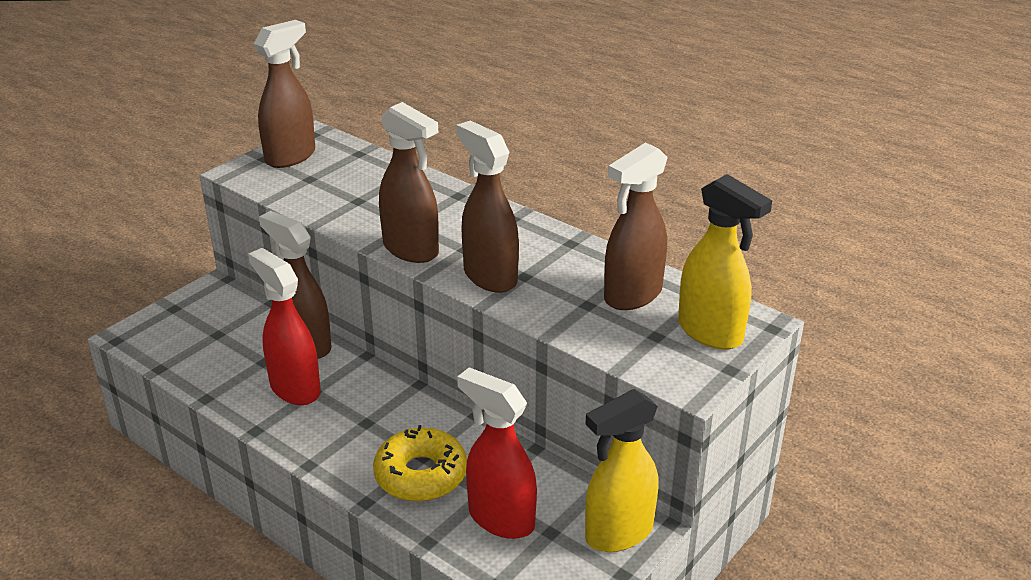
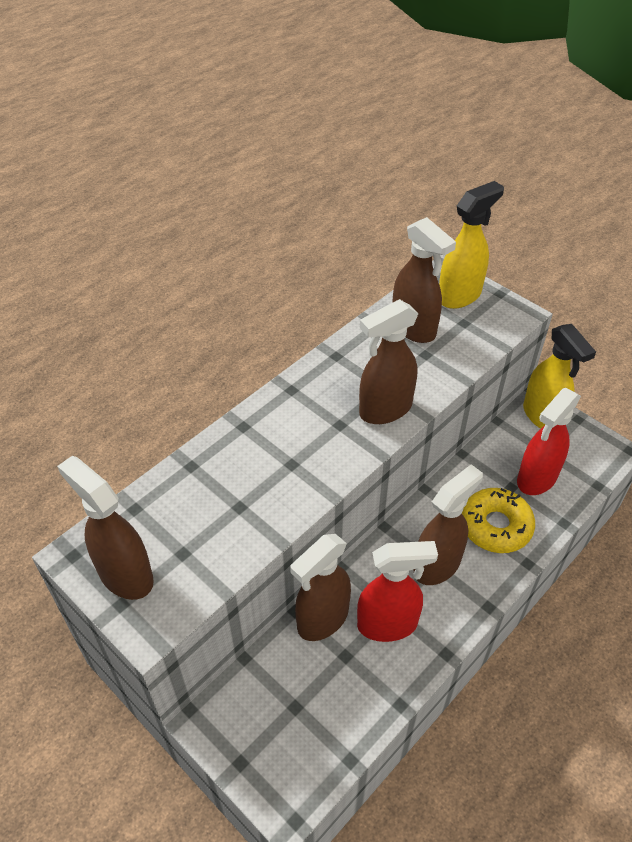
camera: 85 degrees left, 15 degrees up
red spray bottle [248,248,321,405] -> red spray bottle turned 150 degrees counterclockwise [357,541,438,642]
brown spray bottle [379,102,439,263] -> brown spray bottle moved to [414,464,483,585]

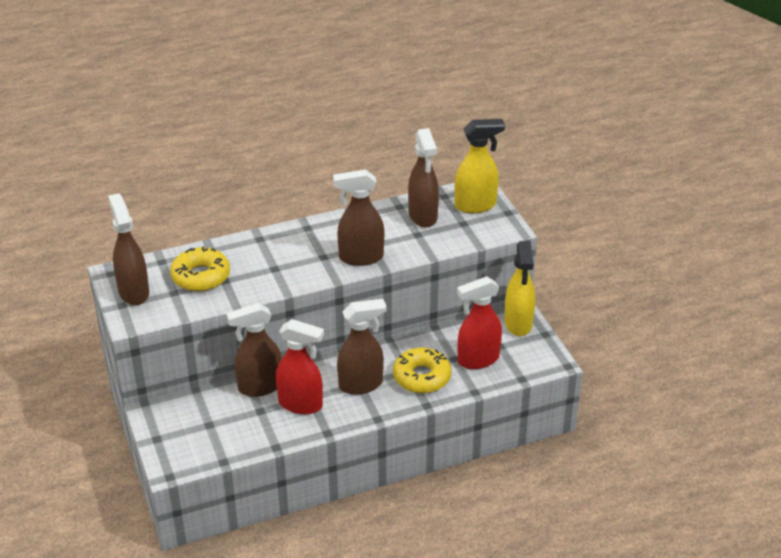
camera: 25 degrees right, 10 degrees down
none -> yellow donut [170,246,230,291]

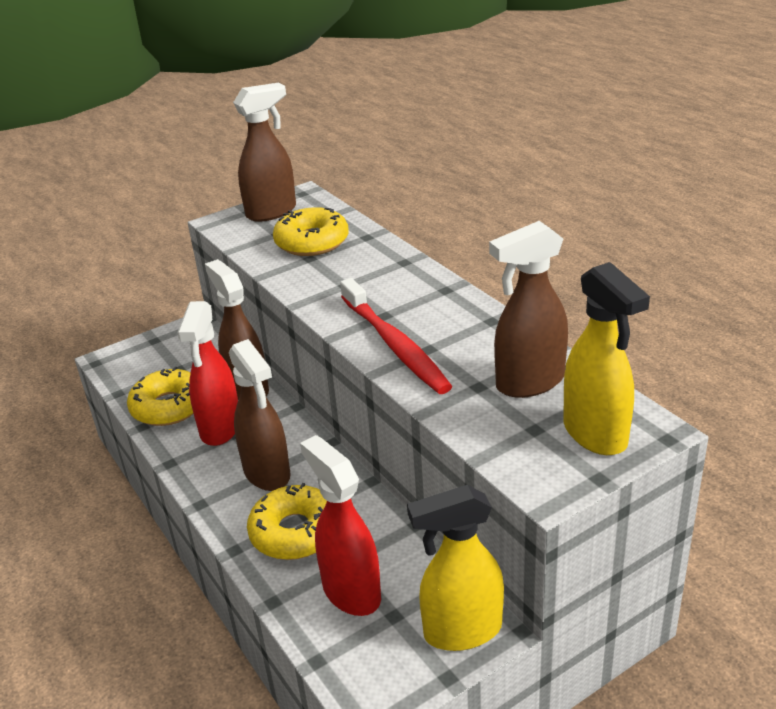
camera: 80 degrees right, 5 degrees down
brown spray bottle [333,169,384,266] -> red toothbrush [340,278,453,394]
none -> yellow donut [127,367,193,426]

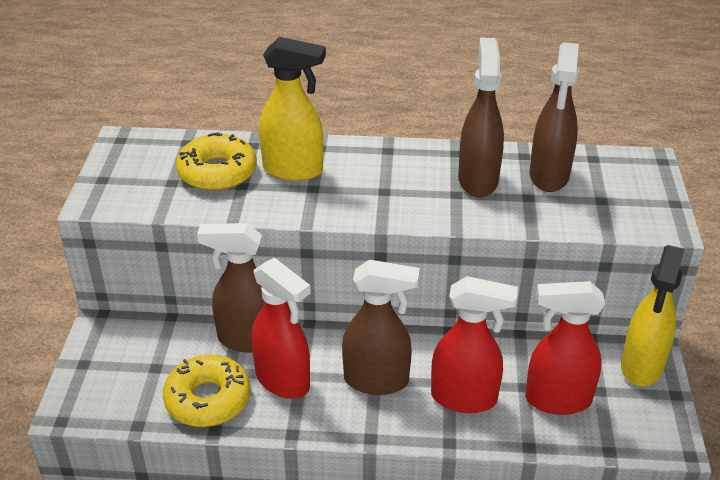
camera: 55 degrees left, 5 degrees up
brown spray bottle [233,83,296,222] -> brown spray bottle moved to [458,38,504,197]
yellow donut [247,483,327,560] -> red spray bottle [431,276,518,413]
red toothbrush [340,278,453,394] -> none
yellow spray bottle [563,262,650,455] -> yellow spray bottle moved to [259,37,326,181]

